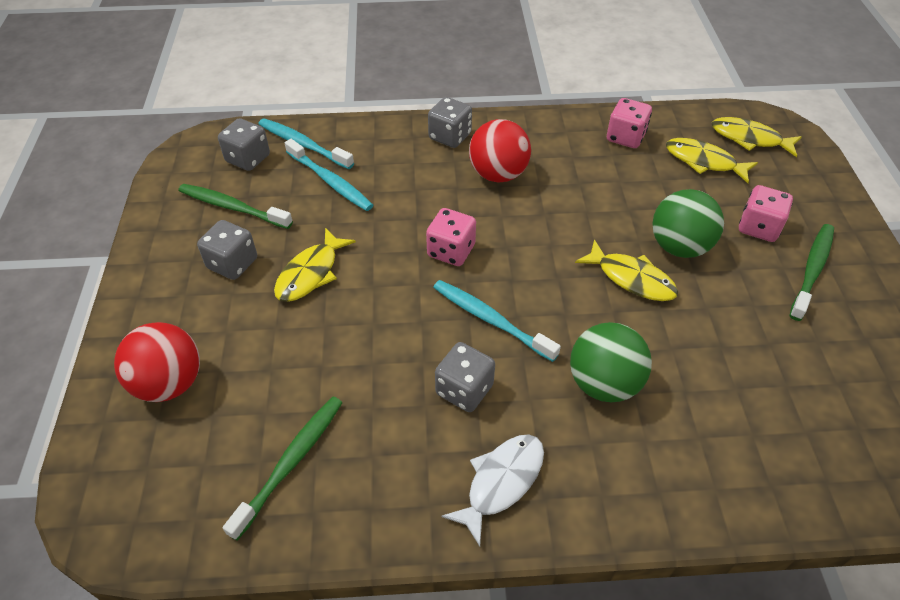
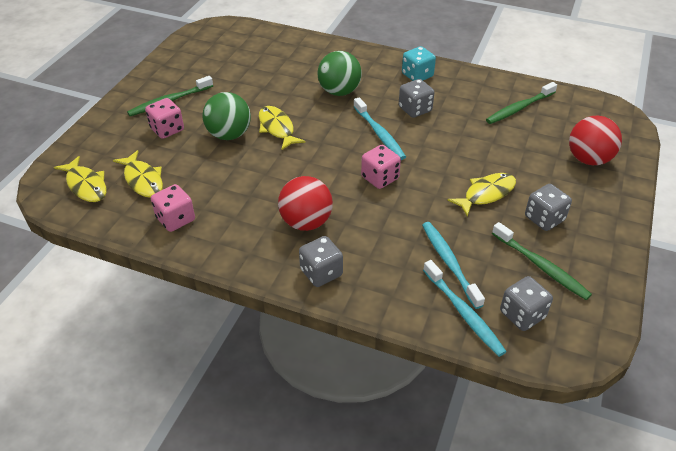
camera: 155 degrees left, 5 degrees down
white fish [441,434,544,546] -> turquoise dice [402,46,436,81]

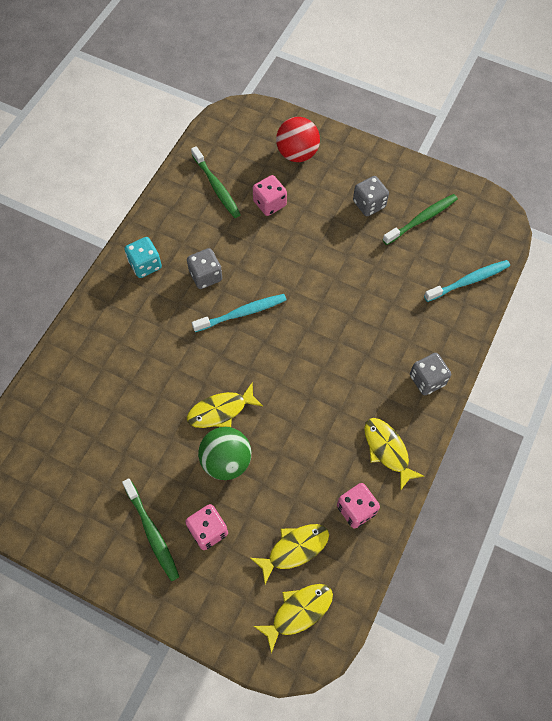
camera: 85 degrees left, 20 degrees up
red ball [278,176,333,231] -> none
green ball [318,51,362,96] -> none
pink dice [361,145,401,189] -> pink dice moved to [253,175,287,216]
turquoise toothbrush [422,222,485,309] -> none
yellow fish [447,173,516,217] -> yellow fish moved to [364,418,424,491]
grey dice [500,276,553,331] -> none

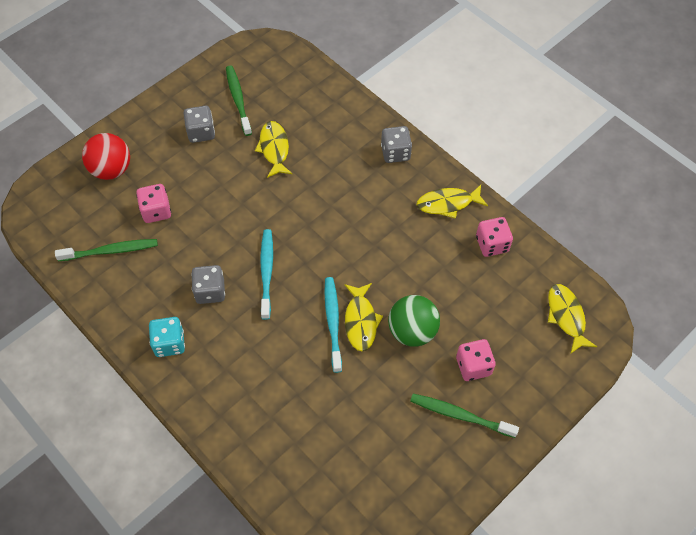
camera: 70 degrees left, 5 degrees down
green toothbrush [122,478,179,581] -> green toothbrush turned 150 degrees counterclockwise [410,394,519,438]
yellow fish [250,524,329,584] -> yellow fish moved to [255,121,292,178]
turquoise toothbrush [424,260,510,302] -> turquoise toothbrush moved to [324,277,342,373]

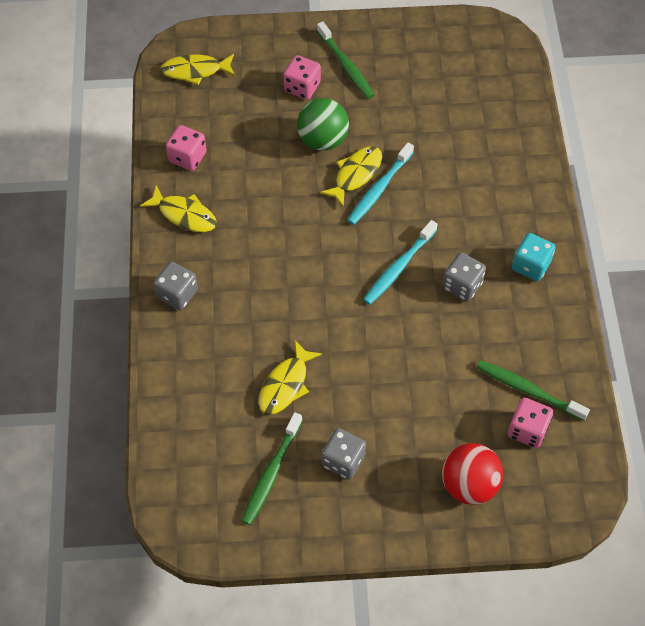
camera: 140 degrees left, 0 degrees up
pink dice [136,184,171,223] -> pink dice moved to [508,398,553,448]
yellow fish [548,284,597,354] -> yellow fish turned 60 degrees clockwise [160,54,235,85]

